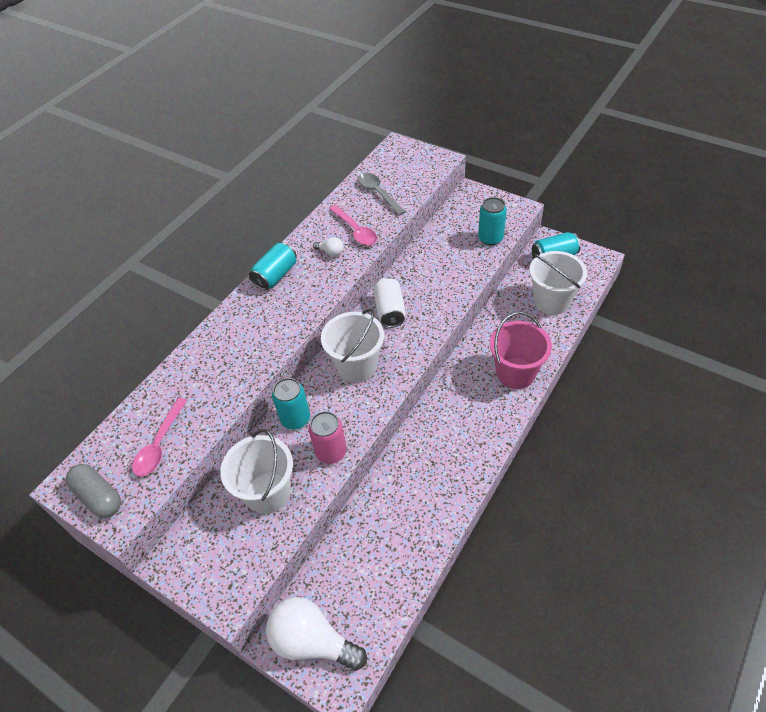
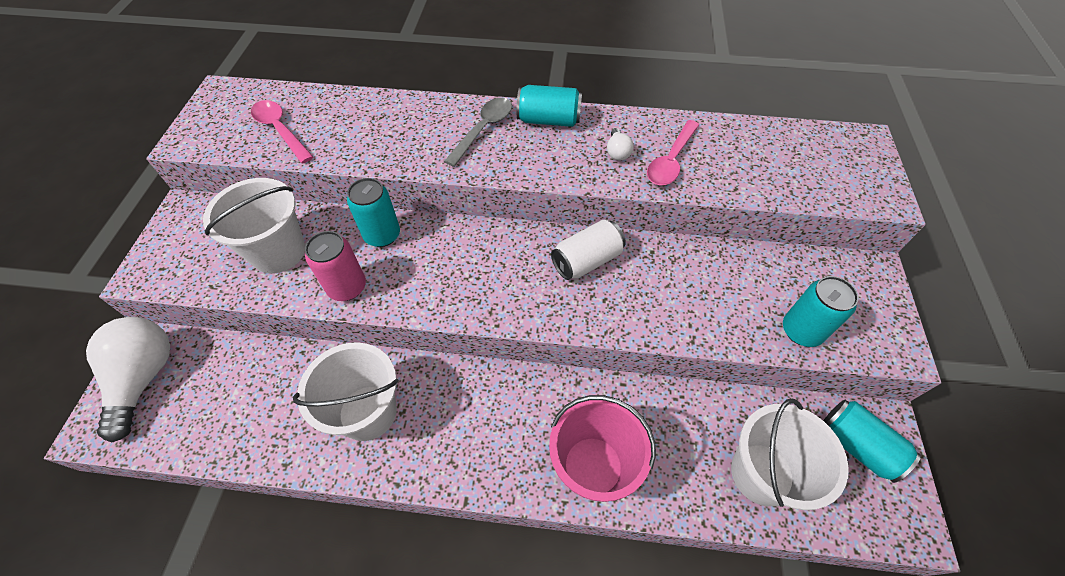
camera: 60 degrees right, 5 degrees up
grey capsule [66,464,121,518] -> none
pink spoon [132,398,187,477] -> pink spoon turned 60 degrees clockwise [251,100,313,163]
white bucket [321,308,384,383] -> white bucket moved to [293,342,399,441]
grey spoon [358,173,406,216] -> grey spoon moved to [444,98,512,167]

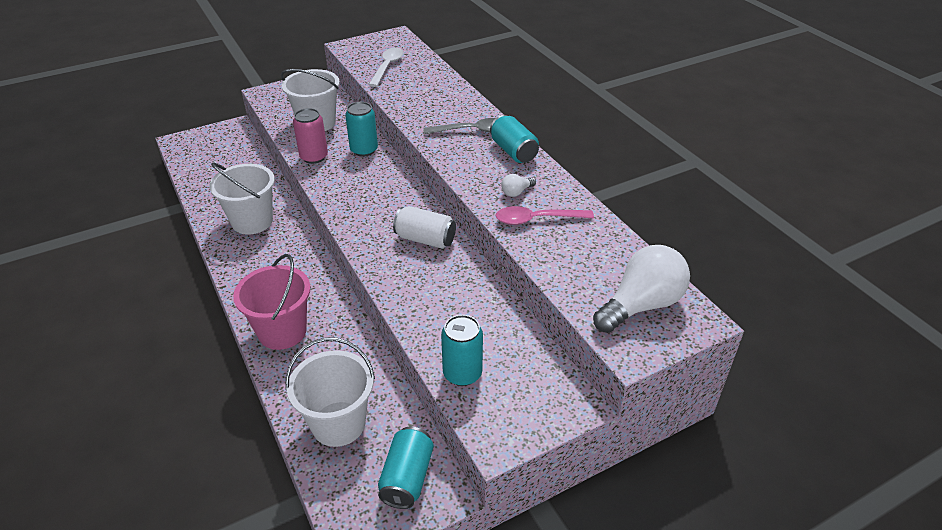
camera: 55 degrees right, 15 degrees down
white light bulb [86,317,170,442] -> white light bulb moved to [593,245,690,333]
pink spoon [251,100,313,163] -> white spoon [369,48,403,87]

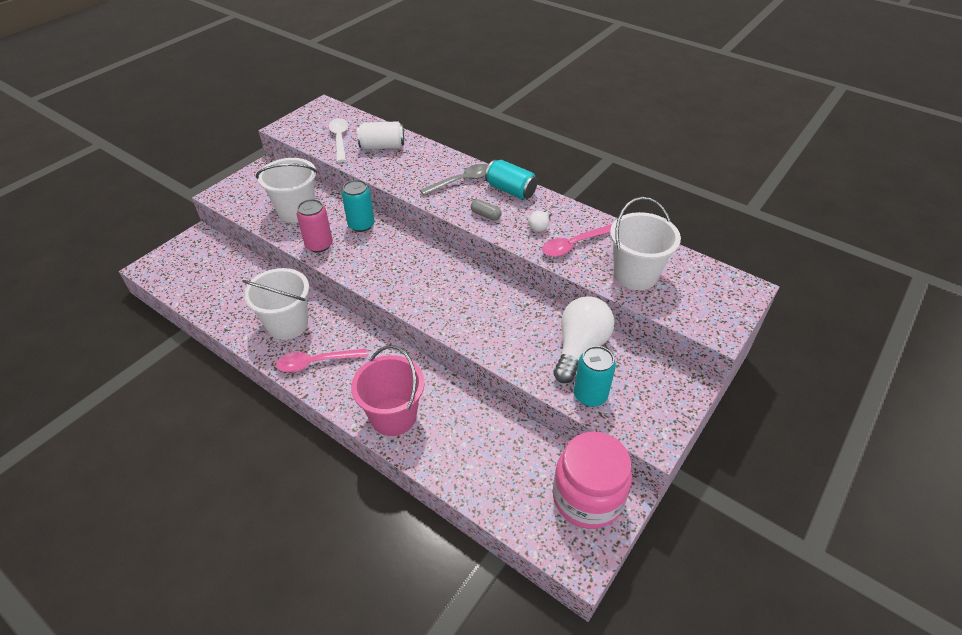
camera: 25 degrees left, 5 degrees up
white bucket [285,337,375,447] -> white bucket moved to [610,197,681,290]
turquoise can [378,427,434,509] -> pink jar [553,431,632,529]
white can [393,206,456,249] -> white can moved to [357,121,404,149]
white light bulb [593,245,690,333] -> white light bulb moved to [553,296,614,383]
none -> pink spoon [276,349,367,372]
none -> grey capsule [471,199,502,221]

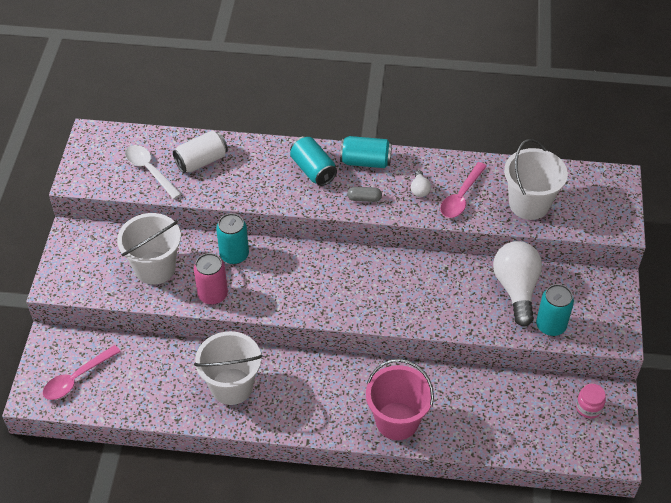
camera: 30 degrees left, 5 degrees up
pink spoon [276,349,367,372] -> pink spoon moved to [43,345,121,400]
grey spoon [420,164,488,196] -> turquoise can [290,136,337,186]
pink jar [553,431,632,529] -> pink jar [576,384,606,419], size x0.44

